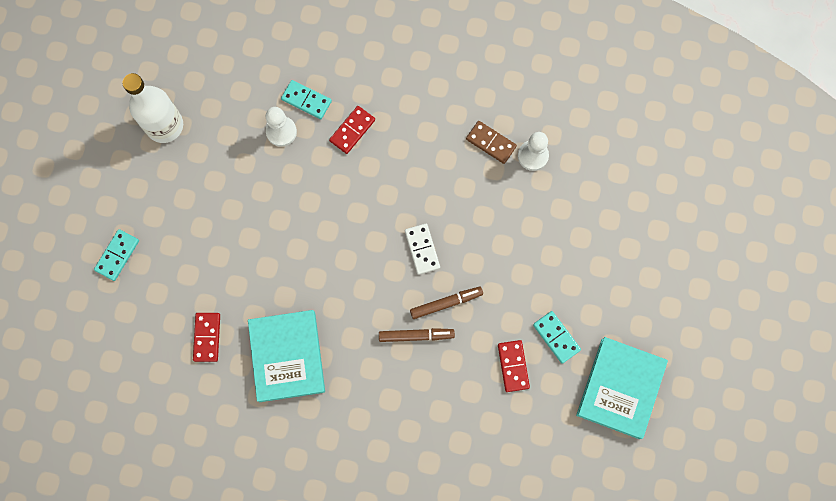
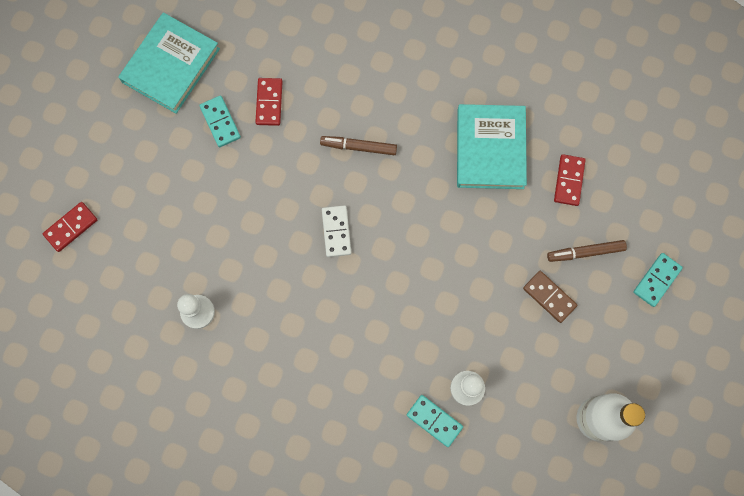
camera: 170 degrees left, 0 degrees up
red domino [329,106,375,154] -> red domino moved to [43,202,97,252]
brown marker [410,287,483,319] -> brown marker moved to [547,240,627,262]
brown domino [466,121,517,164] -> brown domino moved to [523,271,577,323]

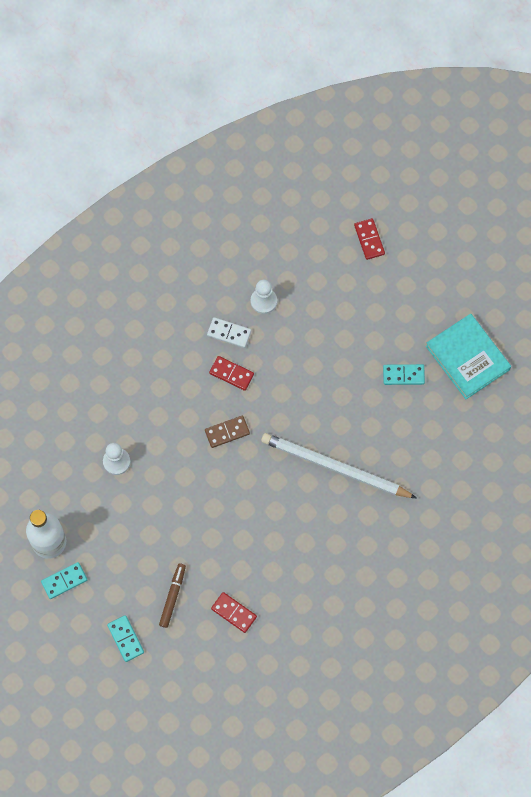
camera: 115 degrees right, 5 degrees down
red domino [255,78,283,126] -> red domino moved to [209,356,254,391]
brown marker [320,136,397,155] -> white pencil [261,433,417,498]
white domino [322,205,351,257] -> white domino moved to [207,317,251,348]
turquoise domino [407,395,463,447] -> turquoise domino moved to [41,562,87,599]
turquoise book [457,104,527,189] -> none
brown domino [523,271,577,323] -> brown domino moved to [205,416,250,448]

